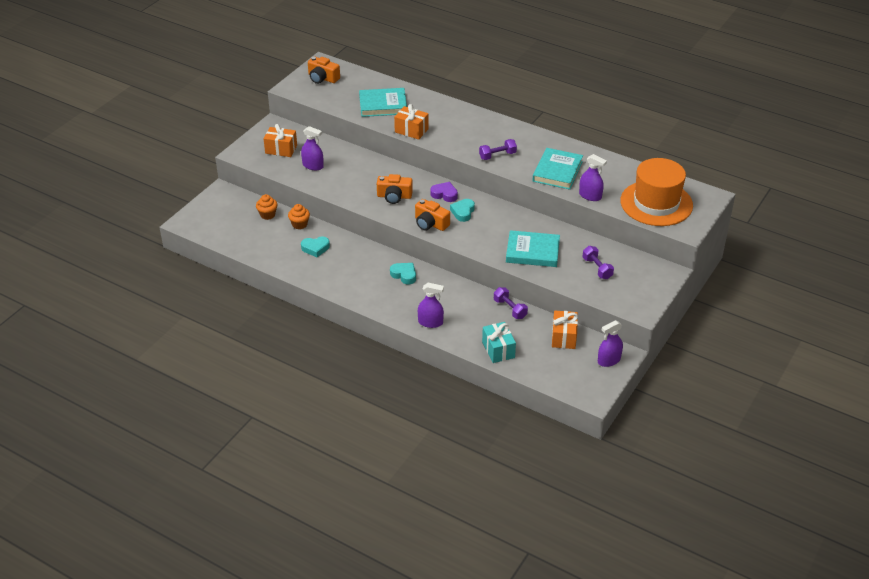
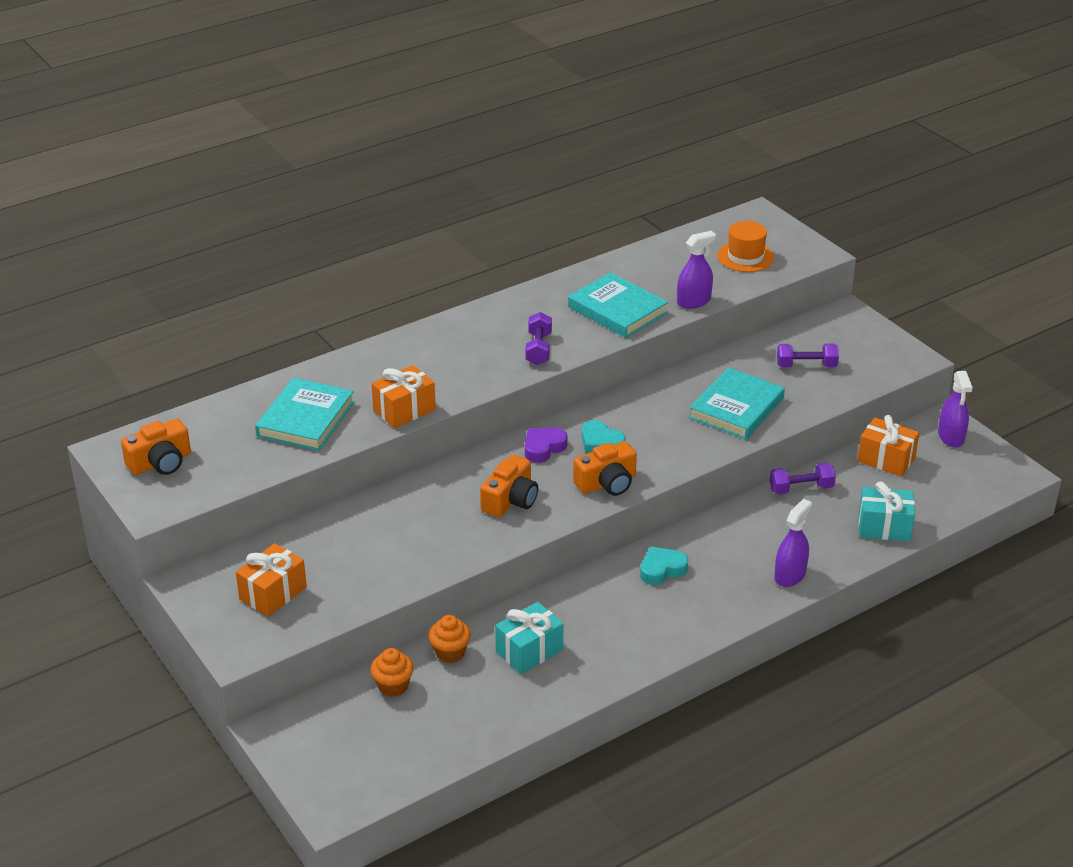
camera: 65 degrees left, 5 degrees down
purple spray bottle [301,126,324,170] -> none
turquoise heart [301,236,330,257] -> turquoise gift [495,602,563,674]
orange hat [620,158,693,226] -> orange hat [717,221,774,272], size x0.53

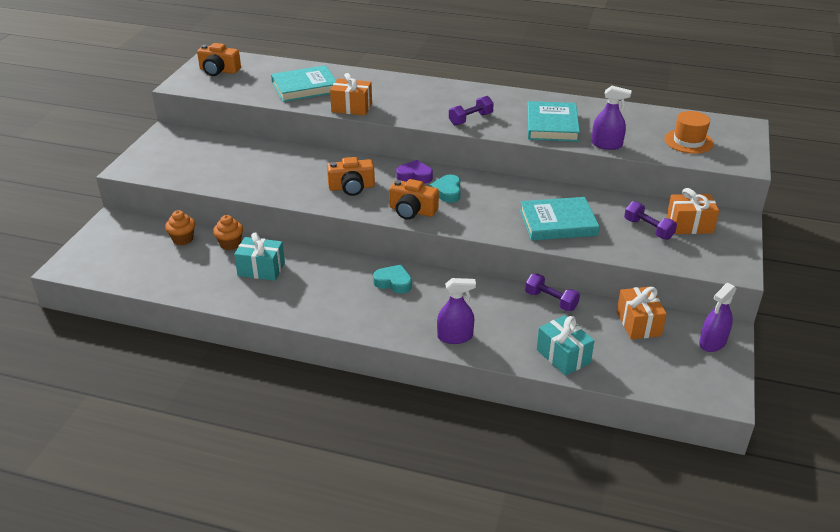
camera: 50 degrees right, 0 degrees up
orange gift [236,543,307,617] -> orange gift moved to [666,188,719,234]

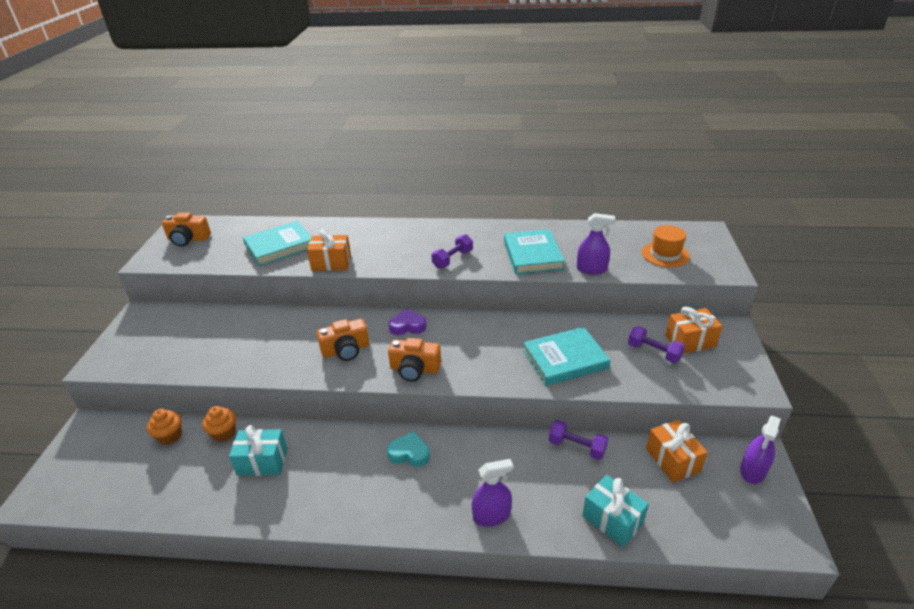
camera: 10 degrees left, 0 degrees up
turquoise heart [430,174,460,203] -> none

